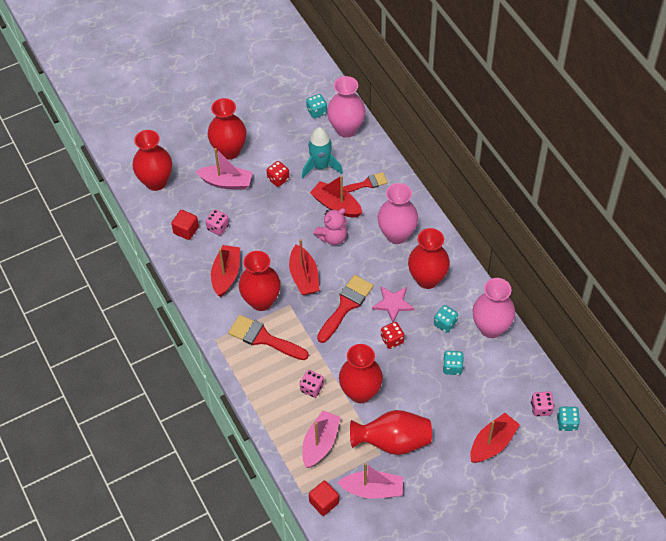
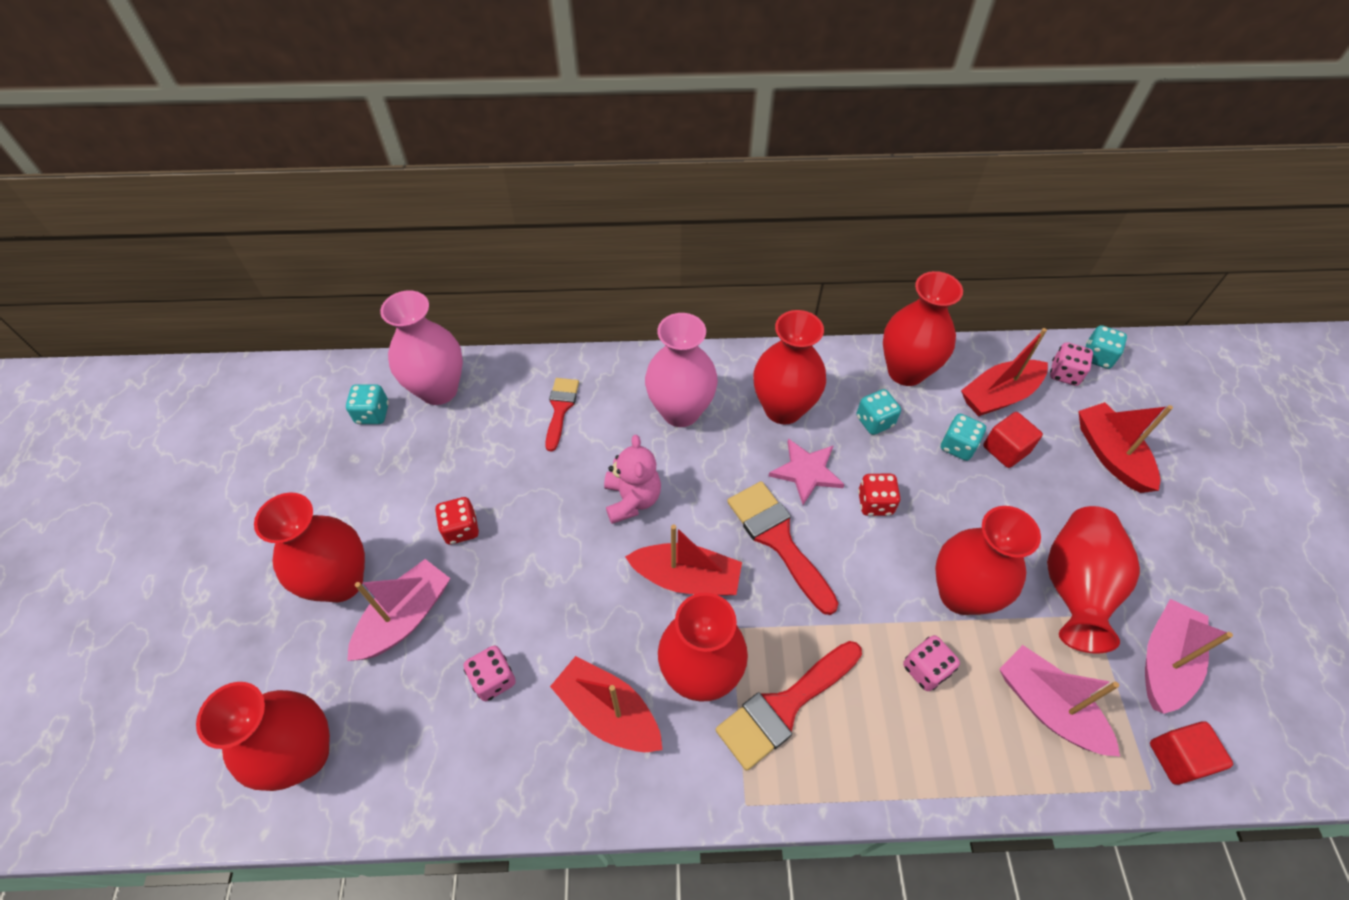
camera: 65 degrees left, 0 degrees up
red cube [171,210,199,240] -> red cube moved to [983,412,1043,468]
turquoise rocket [302,127,343,178] -> none
red boat [310,175,362,218] -> red boat moved to [961,328,1048,416]
pink vase [473,278,515,338] -> red vase [883,271,963,386]

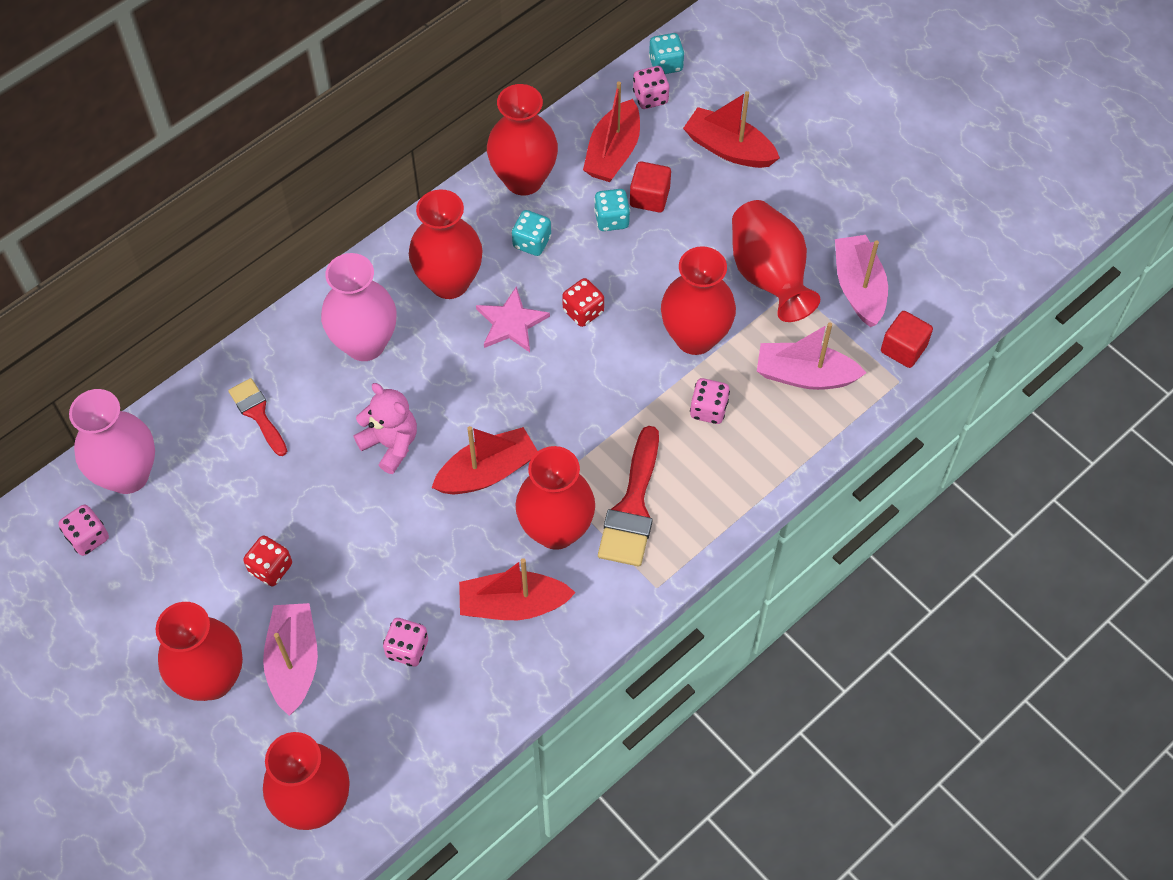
camera: 40 degrees left, 5 degrees up
turquoise dice [346,384,389,424] -> pink dice [59,505,109,556]
red brush [727,481,838,615] -> none

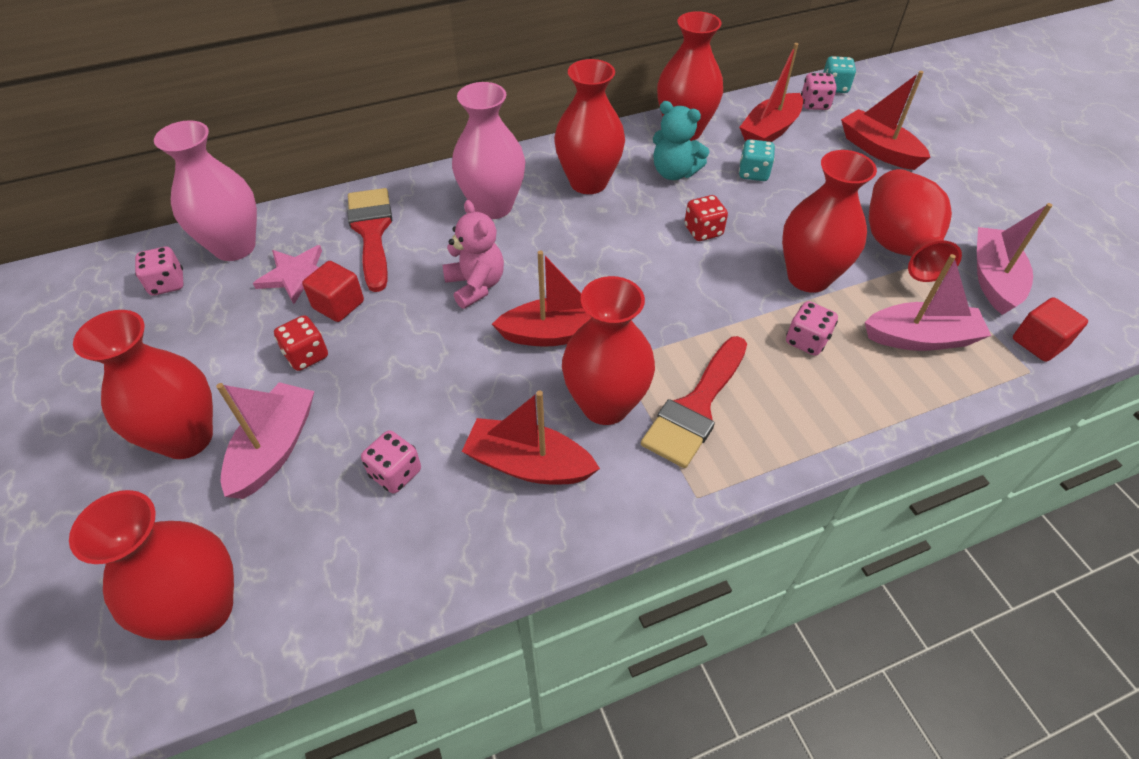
camera: 20 degrees right, 10 degrees down
red brush [228,378,287,456] -> red brush [347,188,392,292], size x1.60
pink star [476,286,550,352] -> pink star moved to [253,245,322,304]
turquoise dice [512,210,551,256] -> turquoise teddy bear [653,101,709,180]
red cube [630,161,671,212] -> red cube moved to [302,261,364,322]
pink boat [757,322,866,390] -> pink boat turned 150 degrees clockwise [865,254,991,351]

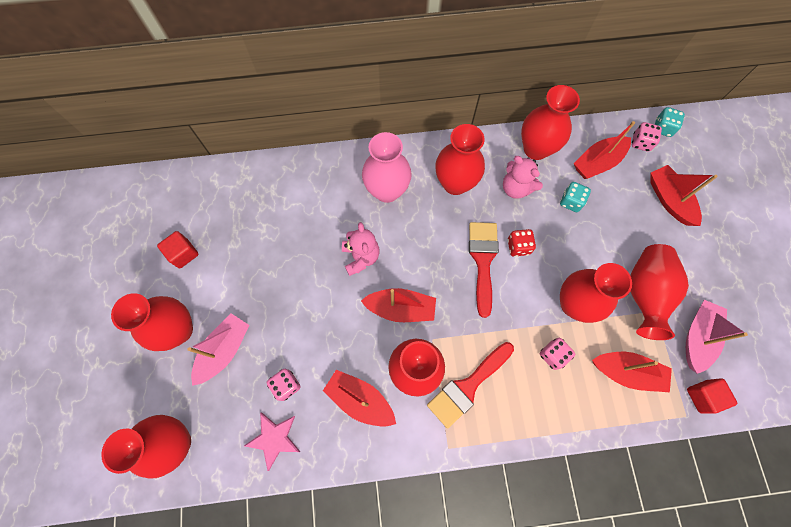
camera: 15 degrees right, 20 degrees up
pink dice [135,247,184,296] -> none
pink vase [154,120,257,261] -> none
pink star [253,245,322,304] -> pink star moved to [244,412,300,471]
red dice [274,315,328,371] -> none
red cube [302,261,364,322] -> red cube moved to [157,231,199,268]
red brush [347,188,392,292] -> red brush moved to [469,222,499,318]
turquoise teddy bear [653,101,709,180] -> pink teddy bear [503,156,543,199]
pink boat [865,254,991,351] -> red boat [592,352,672,392]

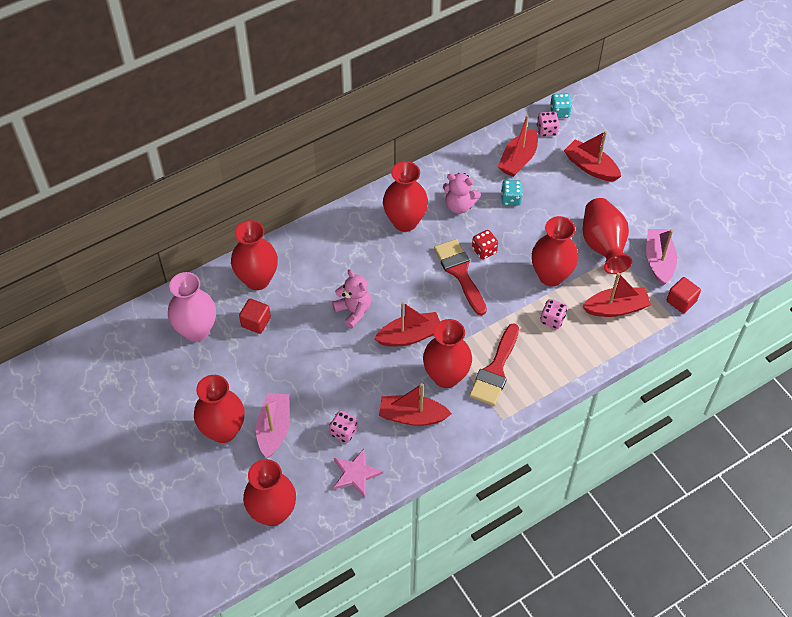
camera: 25 degrees left, 15 degrees down
red cube [157,231,199,268] -> red cube moved to [239,299,271,334]
pink vase [362,132,412,203] -> pink vase moved to [168,272,216,342]
red vase [521,85,580,160] -> red vase moved to [231,220,278,290]

